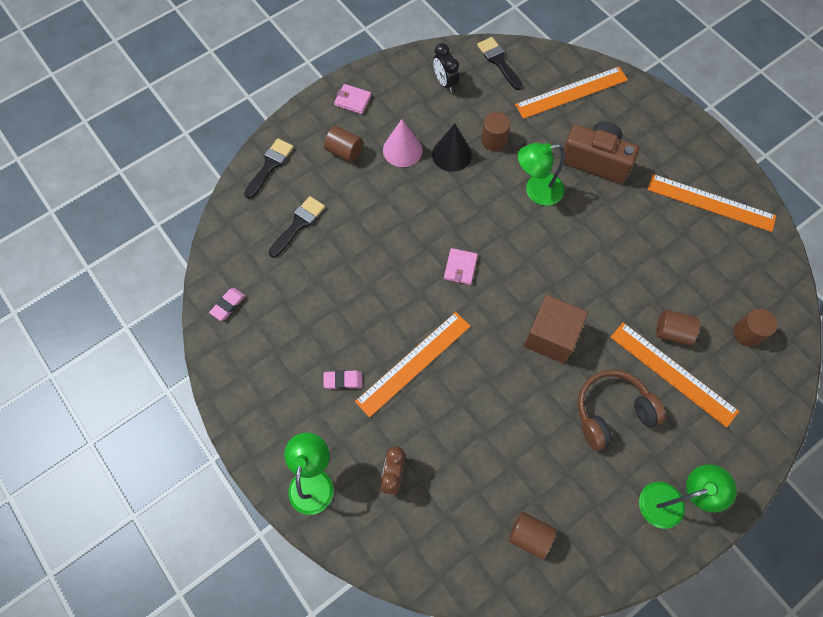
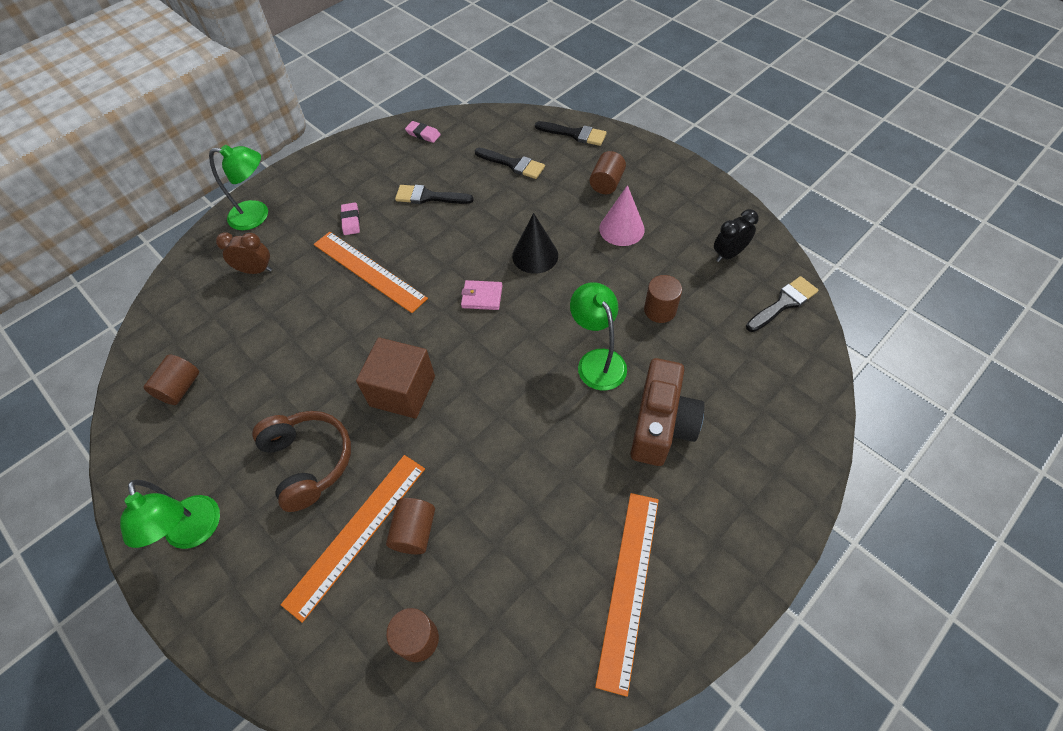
camera: 85 degrees right, 10 degrees down
pink wallet [334,84,371,114] -> none
black cone [432,124,472,172] -> black cone moved to [512,213,558,274]
orange ruler [515,67,628,119] -> none
none -> black brush [395,185,474,204]

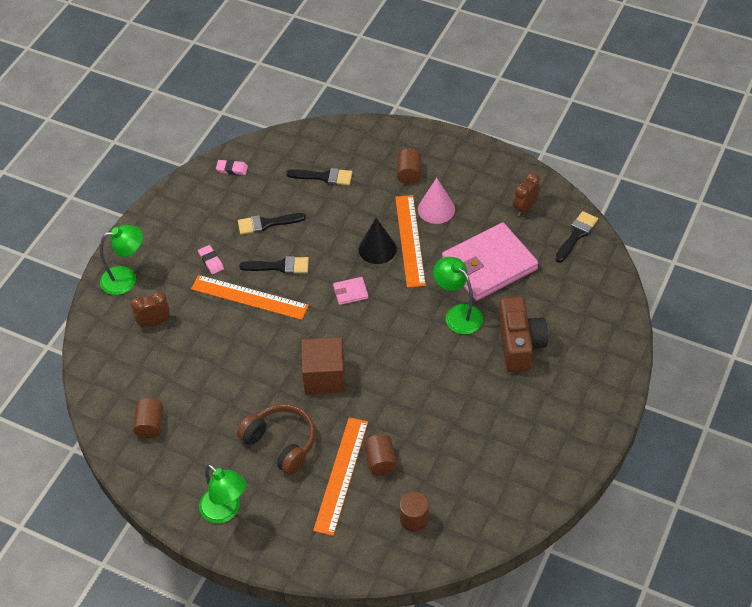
camera: 20 degrees left, 5 degrees down
black brush [535,121,607,146] -> black brush moved to [239,256,309,274]
orange ruler [595,493,659,697] -> orange ruler moved to [395,195,426,288]
brown cylinder [644,275,682,323] -> pink wallet [442,222,538,301]
black clock [714,209,759,262] -> brown clock [513,172,540,216]

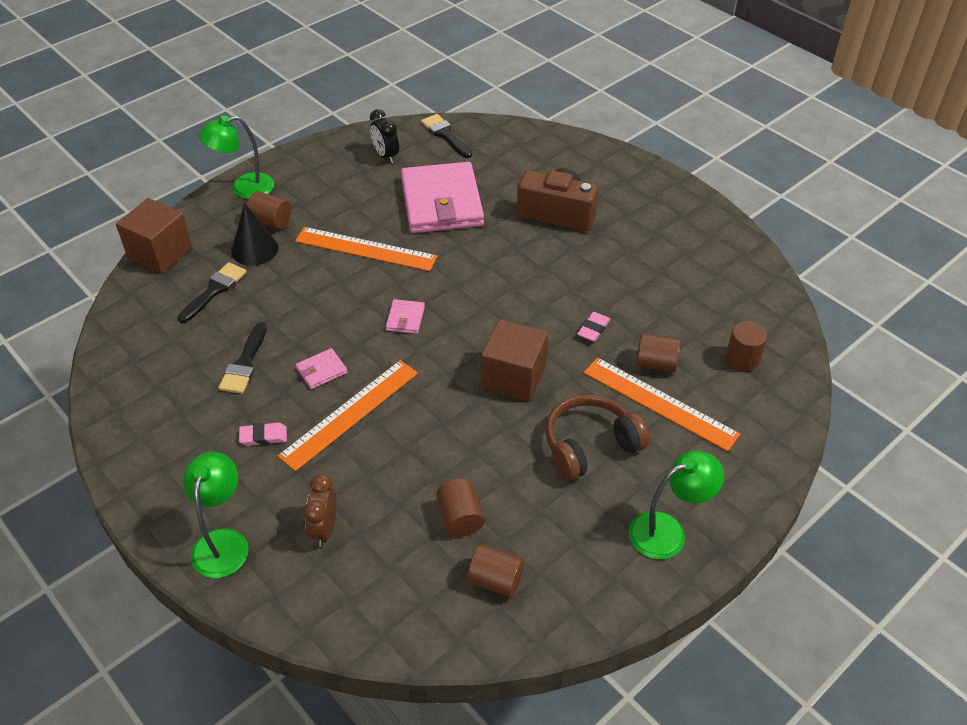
camera: 70 degrees left, 5 degrees down
pink eraser [216,160,248,175] -> pink eraser moved to [577,312,611,342]
black brush [239,256,309,274] -> pink wallet [296,348,347,389]
black cone [358,218,397,264] -> black cone moved to [231,203,279,266]
pink cone [418,178,455,224] -> none
green lamp [433,257,483,334] -> green lamp moved to [198,115,274,199]
brown clock [513,172,540,216] -> black clock [370,109,399,163]
none -> brown cube [116,198,192,274]
none -> brown cylinder [436,479,485,537]

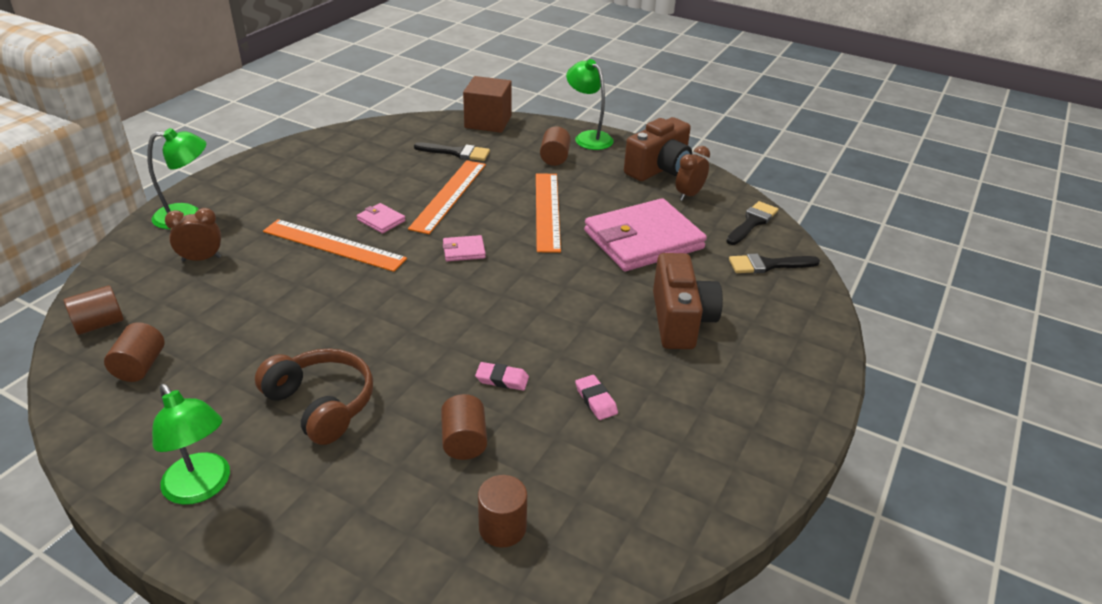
camera: 70 degrees right, 10 degrees down
black brush [219,322,267,394] -> black brush moved to [729,253,820,273]
black cone [231,203,279,266] -> none
pink eraser [239,423,287,446] -> pink eraser moved to [575,375,618,420]
black clock [370,109,399,163] -> brown clock [676,146,710,201]
brown cylinder [436,479,485,537] -> brown cylinder moved to [63,285,124,335]
brown cube [481,319,548,402] -> none
orange ruler [584,357,740,451] -> orange ruler moved to [408,160,486,234]
none -> brown camera [624,117,692,181]

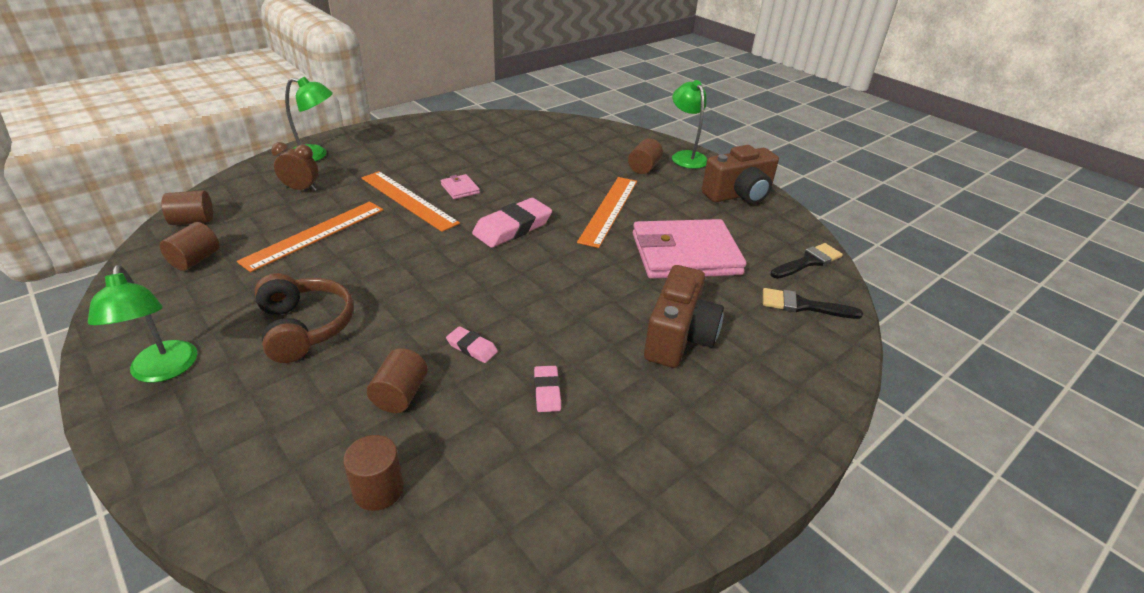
camera: 20 degrees right, 0 degrees up
orange ruler [408,160,486,234] -> orange ruler moved to [237,202,384,272]
black brush [414,142,490,161] -> none
pink wallet [443,235,486,261] -> pink eraser [472,198,552,248]
brown cube [463,76,512,133] -> none
brown clock [676,146,710,201] -> none

